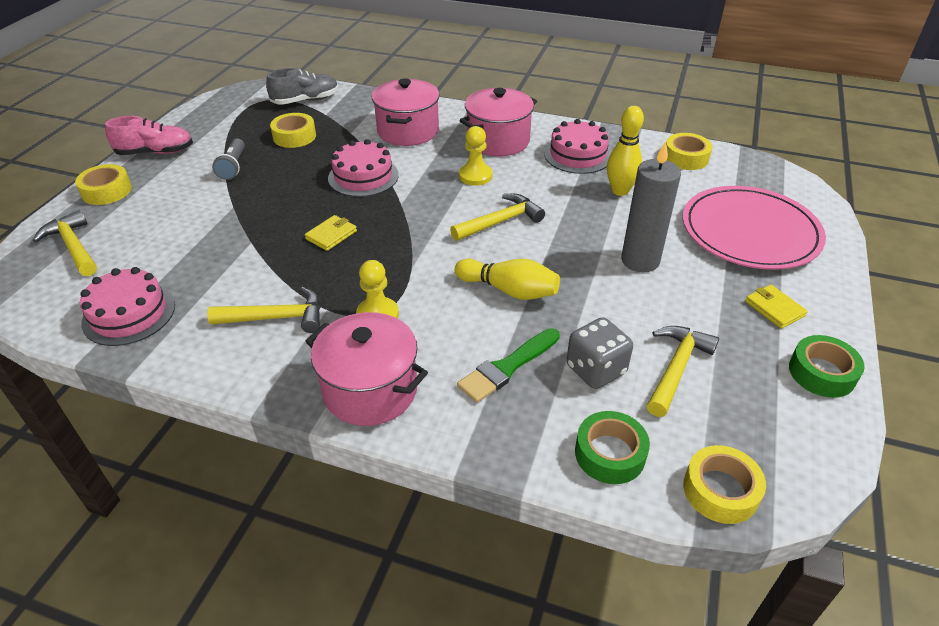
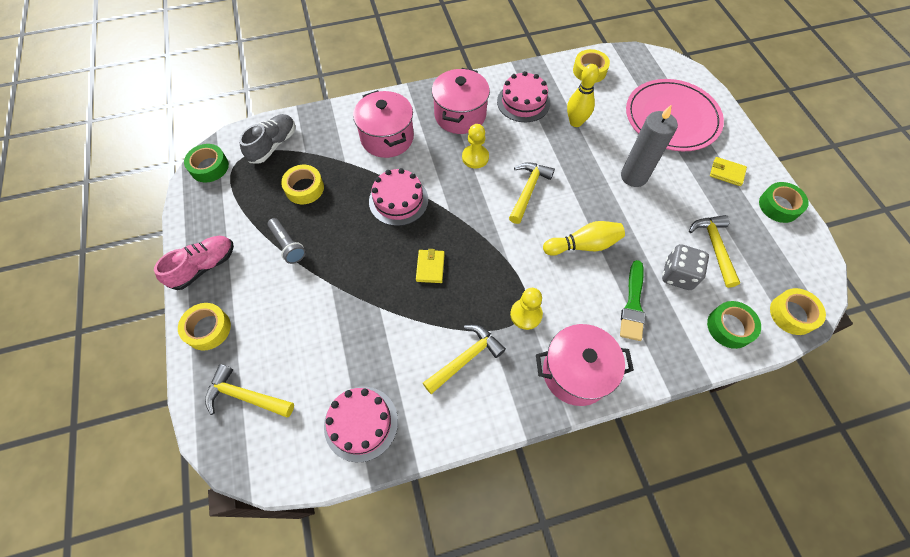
camera: 35 degrees left, 20 degrees up
none -> green tape [184,144,229,183]

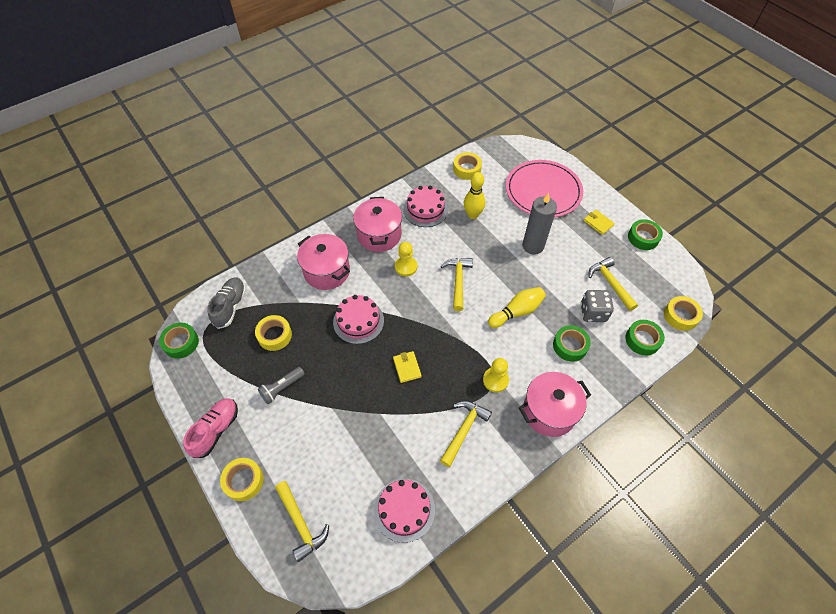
camera: 20 degrees left, 5 degrees down
yellow hammer [205,364,294,417] -> yellow hammer turned 120 degrees counterclockwise [275,481,329,562]
grey flashlight [267,218,306,264] -> grey flashlight turned 105 degrees clockwise [258,367,305,404]
green brush [620,260,645,341] -> green tape [553,325,591,362]
yellow wallet [710,157,747,186] -> yellow wallet turned 45 degrees clockwise [583,210,615,235]

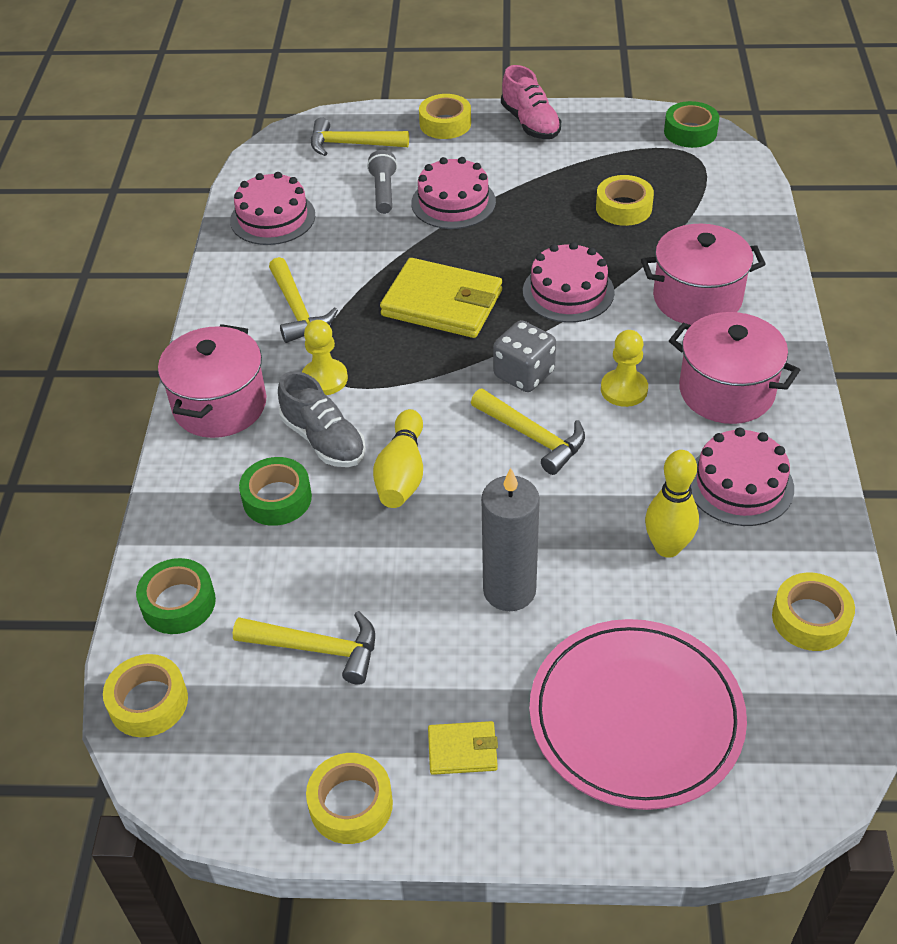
camera: 130 degrees right, 10 degrees down
grey shoe [207,277,246,329] -> grey shoe moved to [278,371,366,467]
grey flashlight [258,367,305,404] -> grey flashlight moved to [367,150,397,214]
yellow wallet [393,351,422,383] -> yellow wallet [380,258,502,338], size x2.07
grey dice [580,290,614,322] -> grey dice moved to [493,320,556,392]
green tape [628,219,663,250] -> yellow tape [306,753,393,844]
none -> pink cake [412,157,496,229]

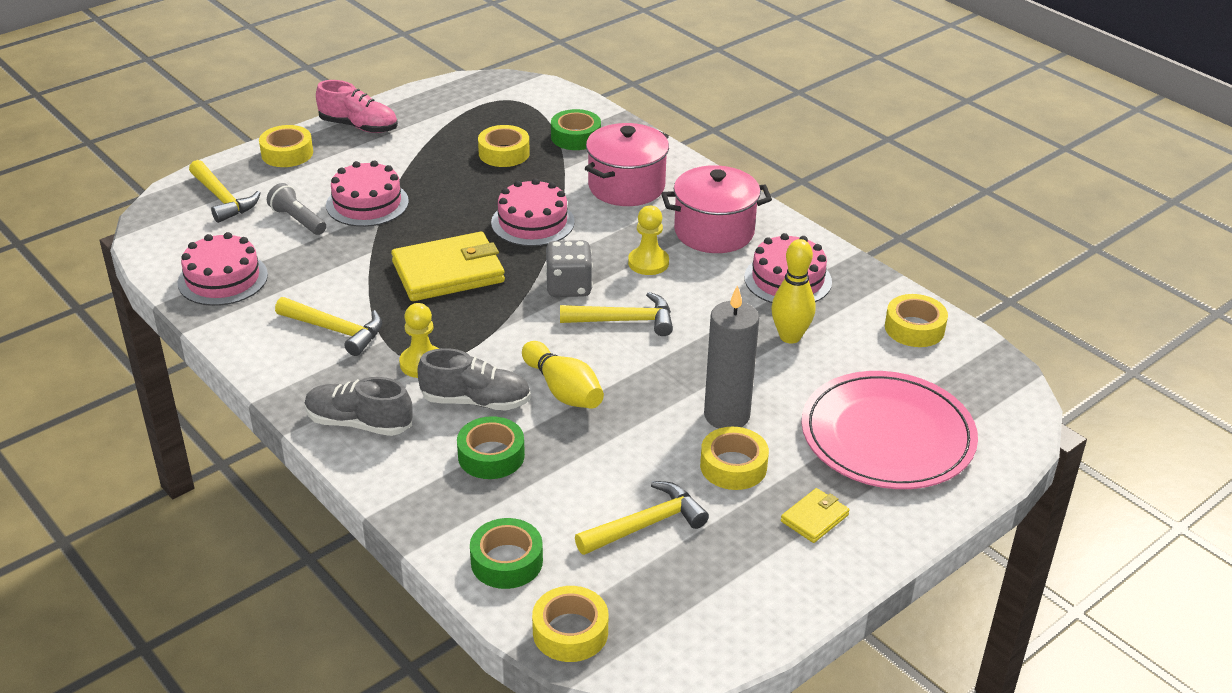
camera: 45 degrees left, 10 degrees down
pink pot [158,324,266,438] -> grey shoe [305,377,413,436]
yellow tape [306,753,393,844] -> yellow tape moved to [700,427,769,490]
yellow hammer [311,117,409,156] -> yellow hammer turned 90 degrees counterclockwise [189,160,260,223]
green tape [664,101,719,148] -> green tape moved to [551,109,601,150]

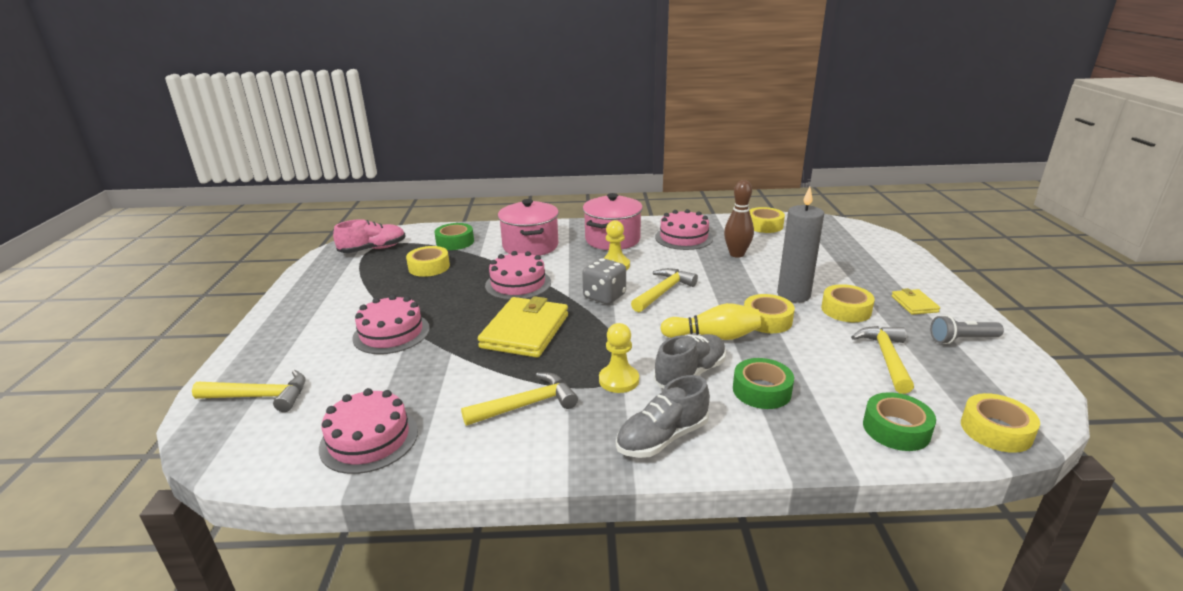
camera: 50 degrees left, 10 degrees down
yellow tape [259,125,313,167] -> yellow tape moved to [744,294,795,333]
grey flashlight [267,183,326,235] -> grey flashlight moved to [930,315,1004,344]
pink shoe [316,80,398,133] -> pink shoe moved to [333,219,406,253]
yellow bowling pin [771,239,815,344] -> brown bowling pin [724,180,754,258]
pink plate [802,371,978,489] -> none

